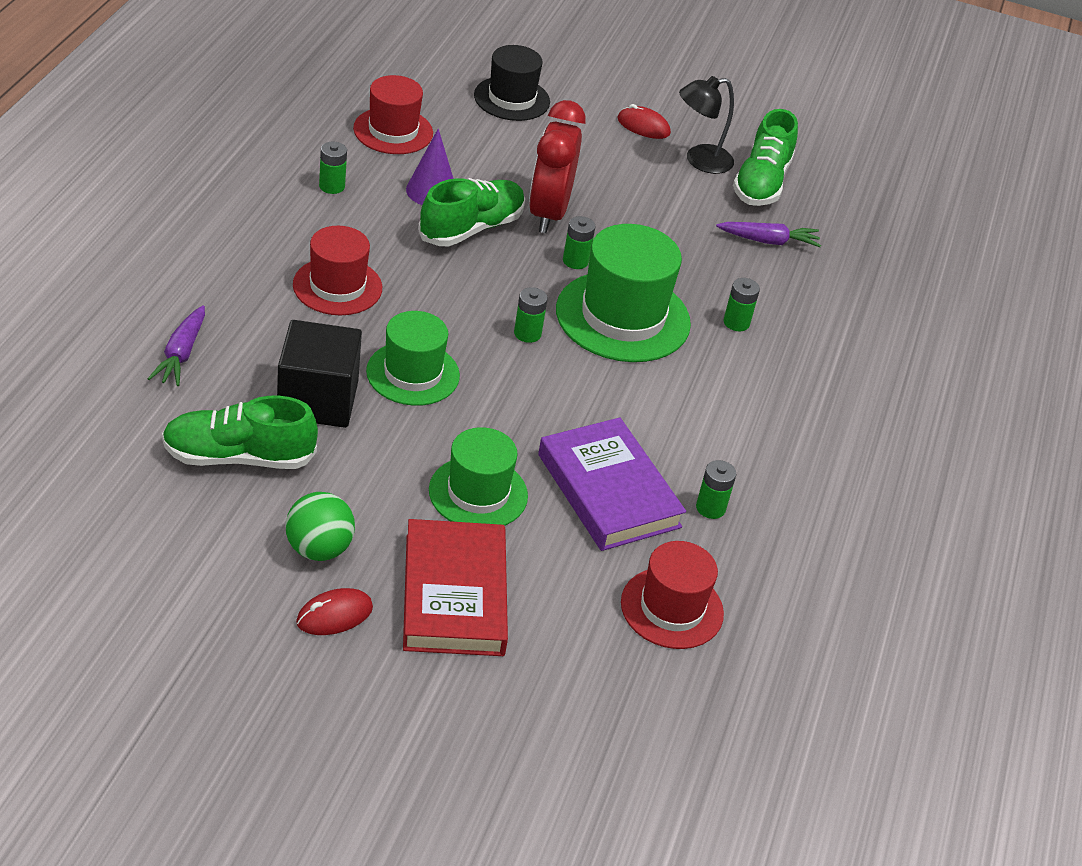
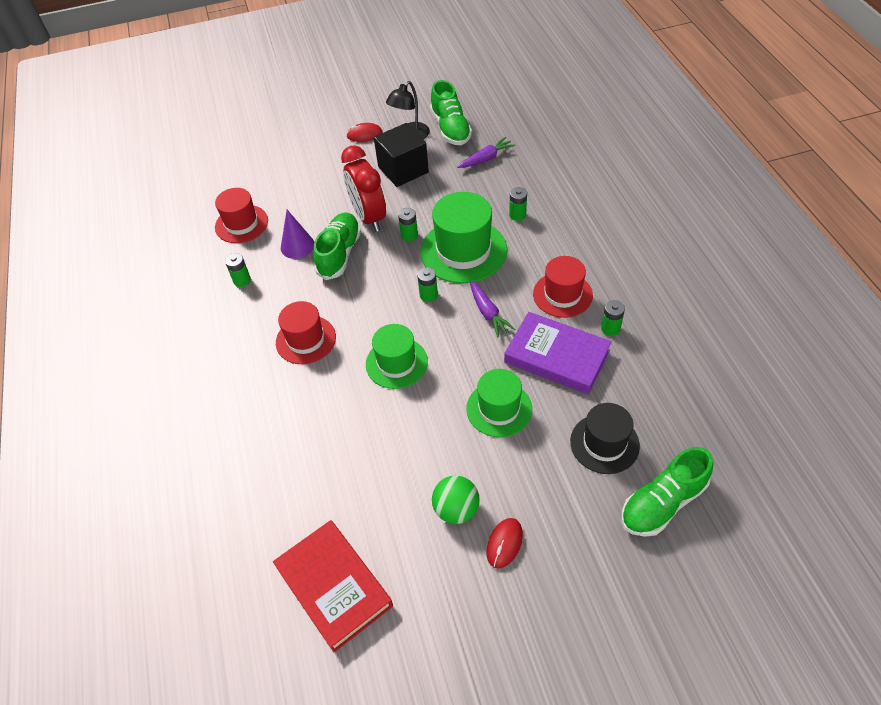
camera: 25 degrees left, 10 degrees up
purple carrot [148,305,205,386] -> purple carrot moved to [470,281,515,338]
green shoe [162,396,318,469] -> green shoe moved to [621,447,713,537]
black cube [277,320,362,428] -> black cube moved to [374,123,429,187]
red book [403,519,508,656] -> red book moved to [273,520,393,652]
black hat [474,45,550,121] -> black hat moved to [570,403,640,474]
red hat [621,541,724,649] -> red hat moved to [533,256,593,318]

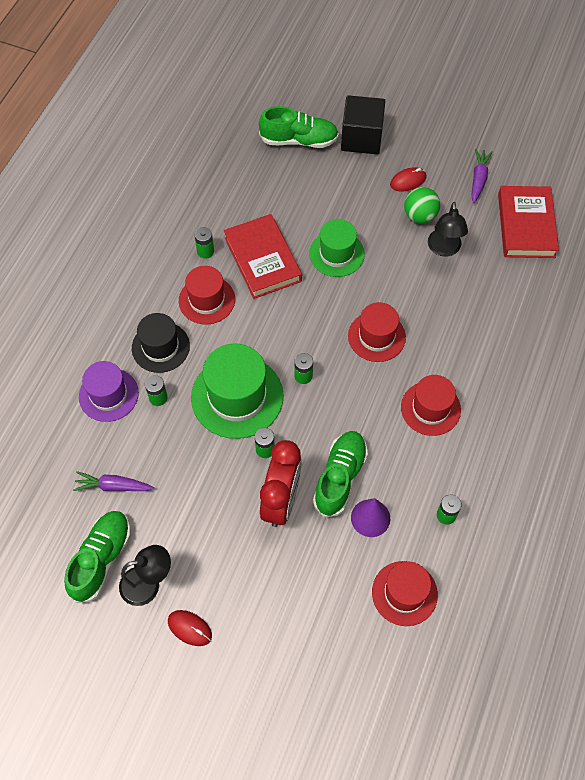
camera: 145 degrees left, 10 degrees up
green shoe [313,212,361,280] -> green shoe turned 150 degrees clockwise [313,431,368,517]
green hat [366,324,428,389] -> red hat [348,302,406,362]
black cube [374,123,429,187] -> black cube moved to [341,95,385,154]
purple carrot [470,281,515,338] -> purple carrot moved to [471,149,493,203]
purple book [504,312,612,395] -> red book [224,214,302,299]
black hat [570,403,640,474] -> black hat moved to [132,313,190,373]
none -> purple hat [79,361,139,422]
none -> black lamp [428,202,468,257]

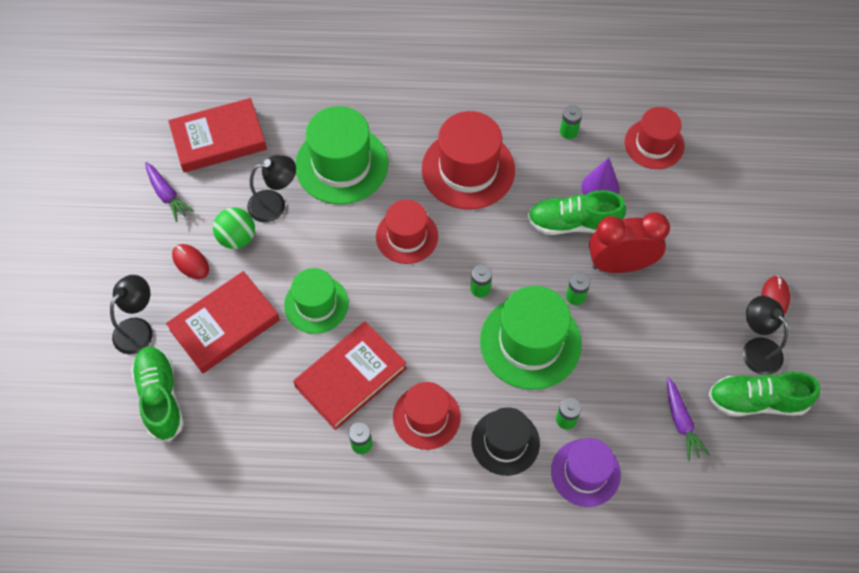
camera: 110 degrees left, 0 degrees up
black cube [341,95,385,154] -> black lamp [110,275,153,354]
red hat [401,375,461,436] -> red hat [422,111,515,210], size x1.55
purple carrot [471,149,493,203] -> purple carrot turned 120 degrees counterclockwise [145,162,194,222]
none -> red book [166,271,280,373]
none -> green hat [295,106,389,205]

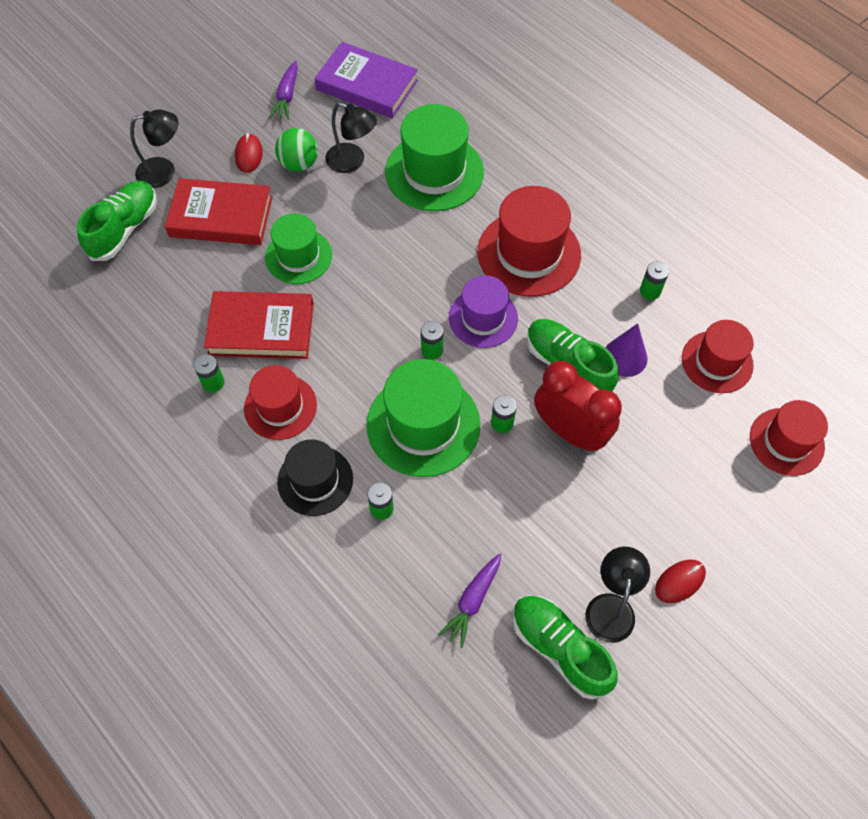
camera: 45 degrees right, 0 degrees up
red book [168,98,267,173] -> purple book [314,42,418,118]
red hat [376,200,438,264] -> red hat moved to [750,400,828,476]
purple hat [551,438,621,507] -> purple hat moved to [449,275,518,348]

